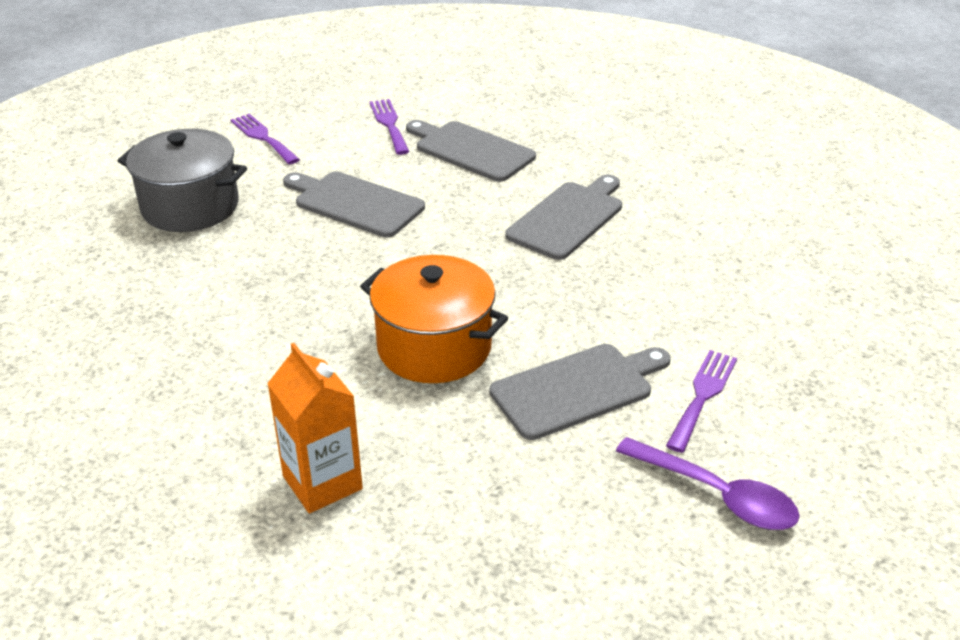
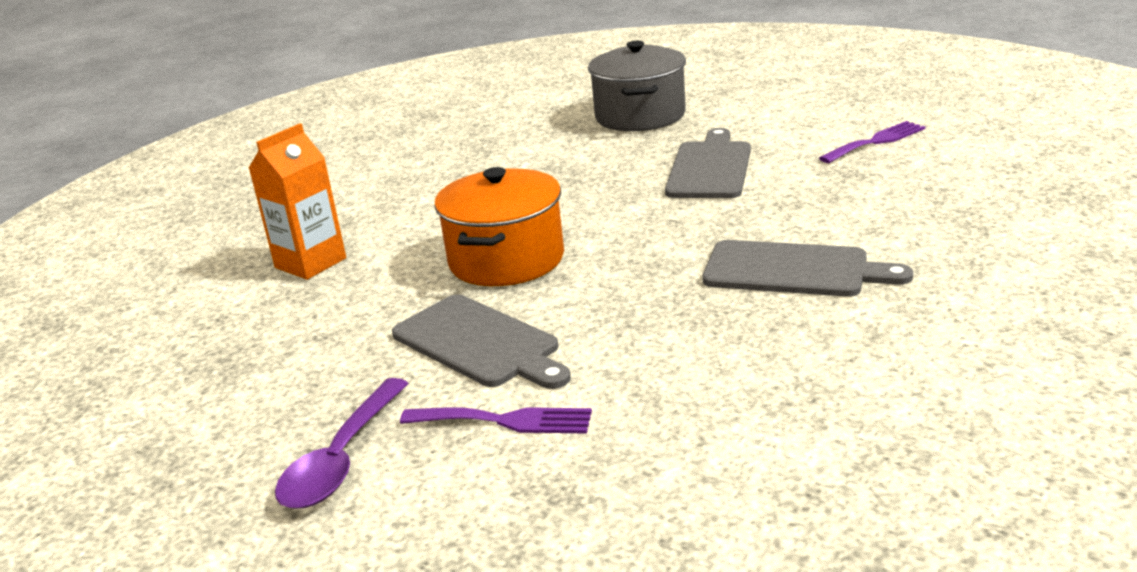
camera: 75 degrees right, 10 degrees down
purple fork [230,114,300,164] -> none
grey cutting board [406,120,536,182] -> none

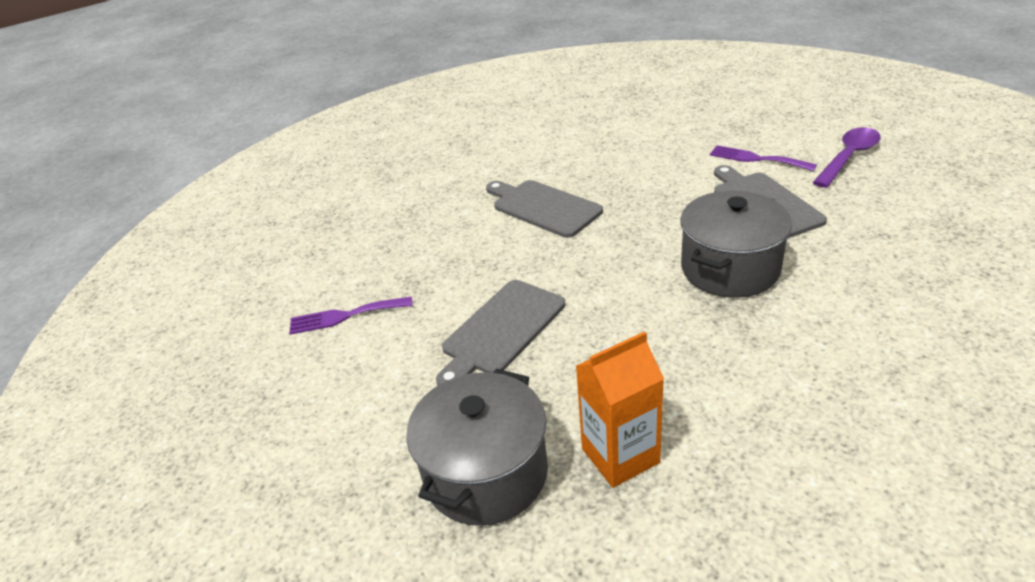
camera: 155 degrees left, 10 degrees up
orange carton [249,123,346,280] -> orange carton moved to [576,331,664,488]
orange pot [434,167,564,286] -> grey pot [680,191,792,298]

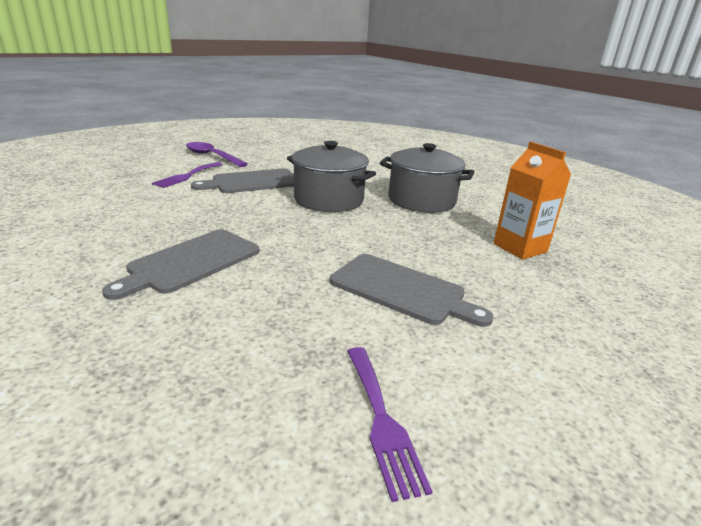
camera: 100 degrees left, 10 degrees down
grey pot [406,369,548,526] -> grey pot moved to [380,143,474,213]

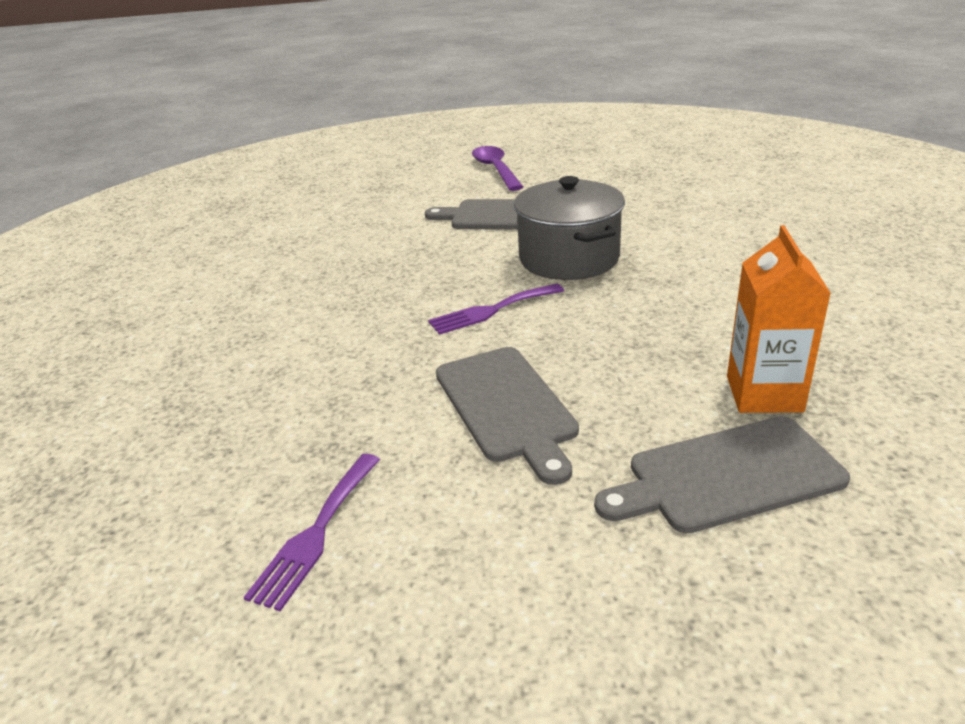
camera: 40 degrees right, 5 degrees up
grey cutting board [102,229,259,300] -> grey cutting board moved to [594,416,850,533]
purple fork [152,162,223,188] -> purple fork moved to [428,283,564,335]
grey pot [380,143,474,213] -> none

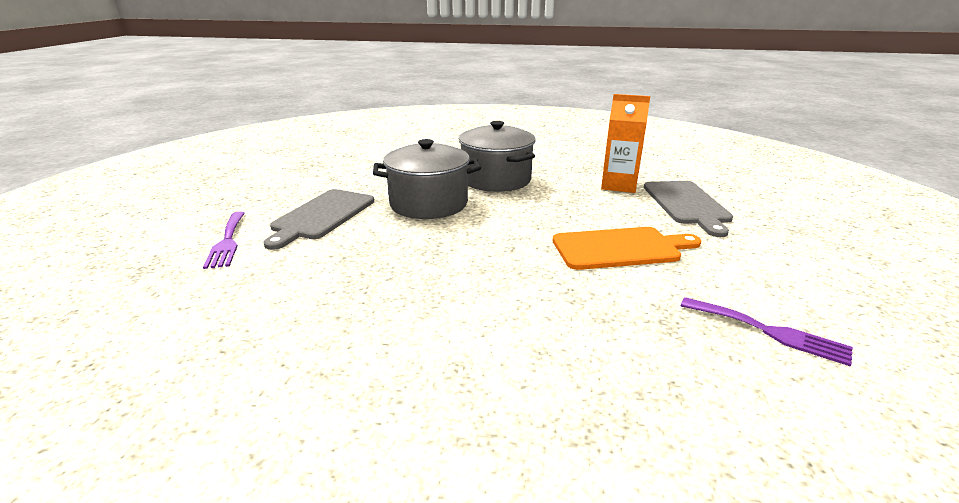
camera: 80 degrees left, 5 degrees down
purple fork [428,283,564,335] -> purple fork moved to [203,211,245,269]
grey cutting board [436,347,579,485] -> orange cutting board [553,227,702,270]
purple spoon [472,146,523,191] -> none
none -> grey pot [459,121,536,192]

